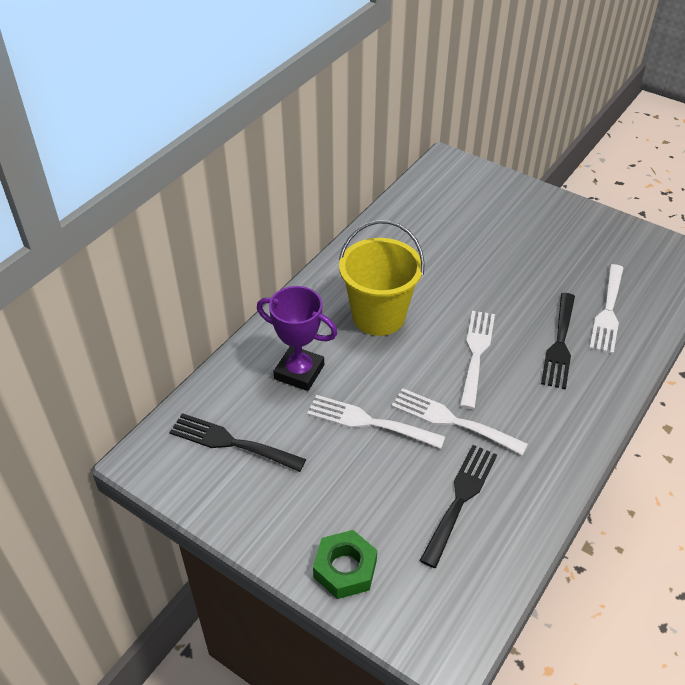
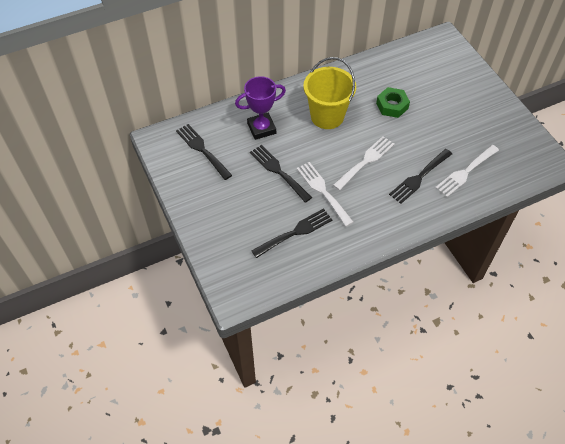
camera: 30 degrees right, 10 degrees up
purple trophy [257,286,338,391] -> purple trophy turned 75 degrees counterclockwise [235,76,286,140]
white fork [307,395,446,449] -> black fork [250,145,312,203]
green nut [313,530,377,599] -> green nut moved to [376,87,410,118]

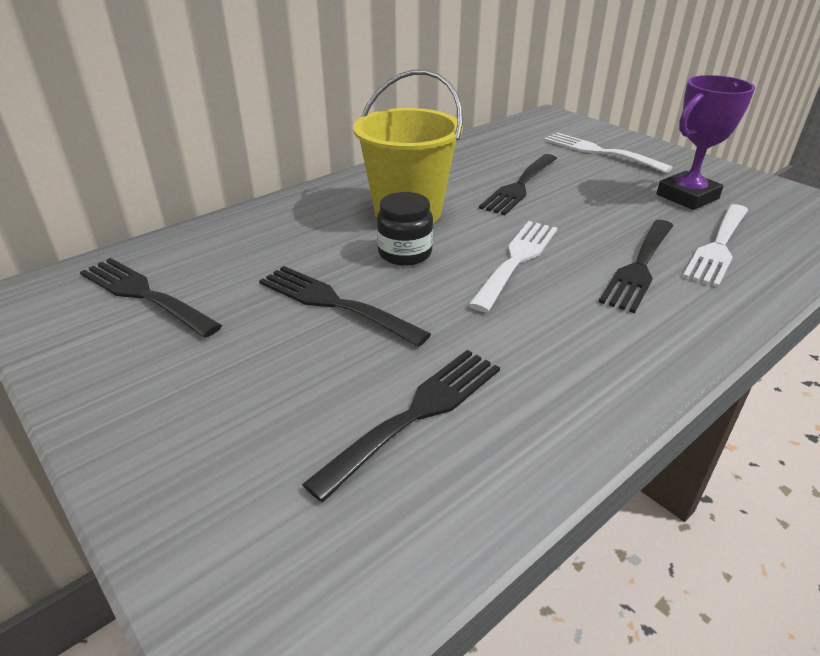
camera: 15 degrees left, 20 degrees down
purple trophy [235,76,286,140] -> purple trophy moved to [657,75,755,210]
white fork [297,162,354,227] -> white fork moved to [544,133,673,173]
green nut [376,87,410,118] -> black fork [479,154,557,215]
none -> black jar [377,192,433,266]

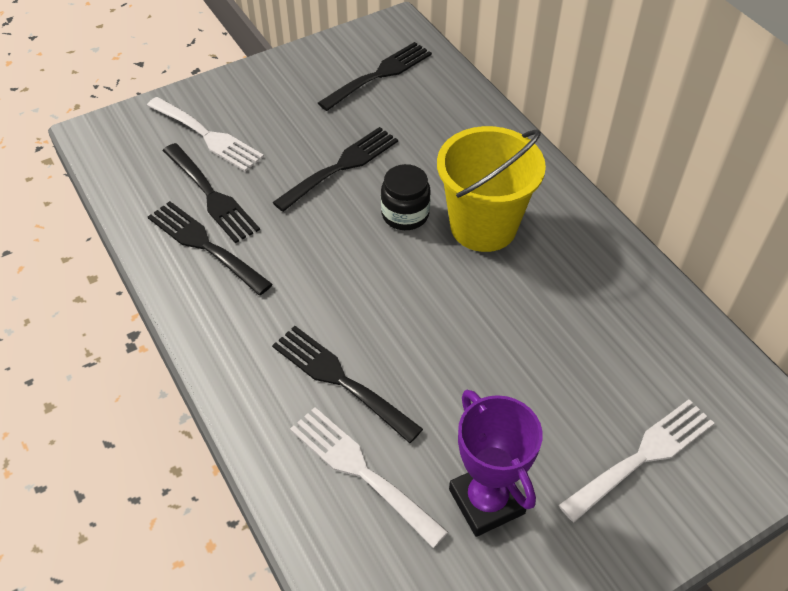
camera: 100 degrees right, 15 degrees up
white fork [468,221,557,312] -> white fork moved to [147,97,264,172]
black fork [479,154,557,215] -> black fork moved to [148,201,272,295]

